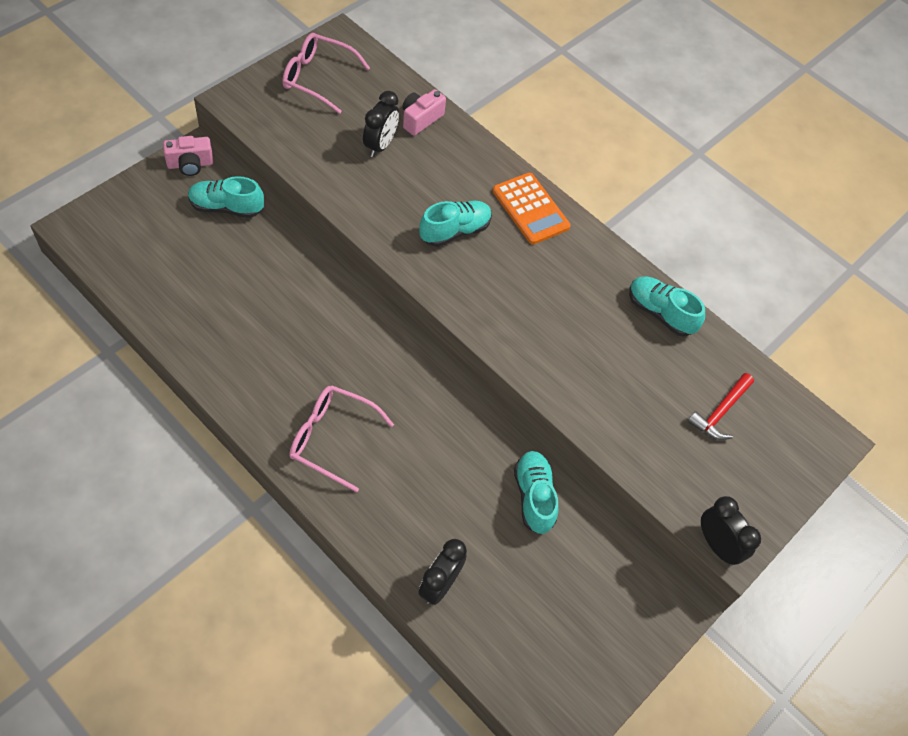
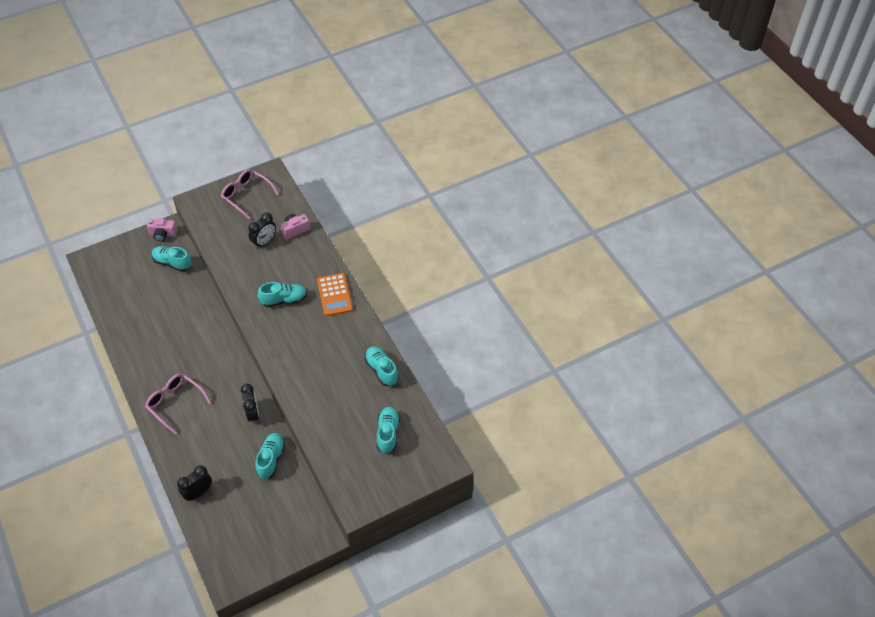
camera: 25 degrees right, 5 degrees down
red hammer [687,373,754,440] -> turquoise shoe [377,407,400,454]
black clock [701,496,761,565] -> black clock moved to [241,384,259,424]

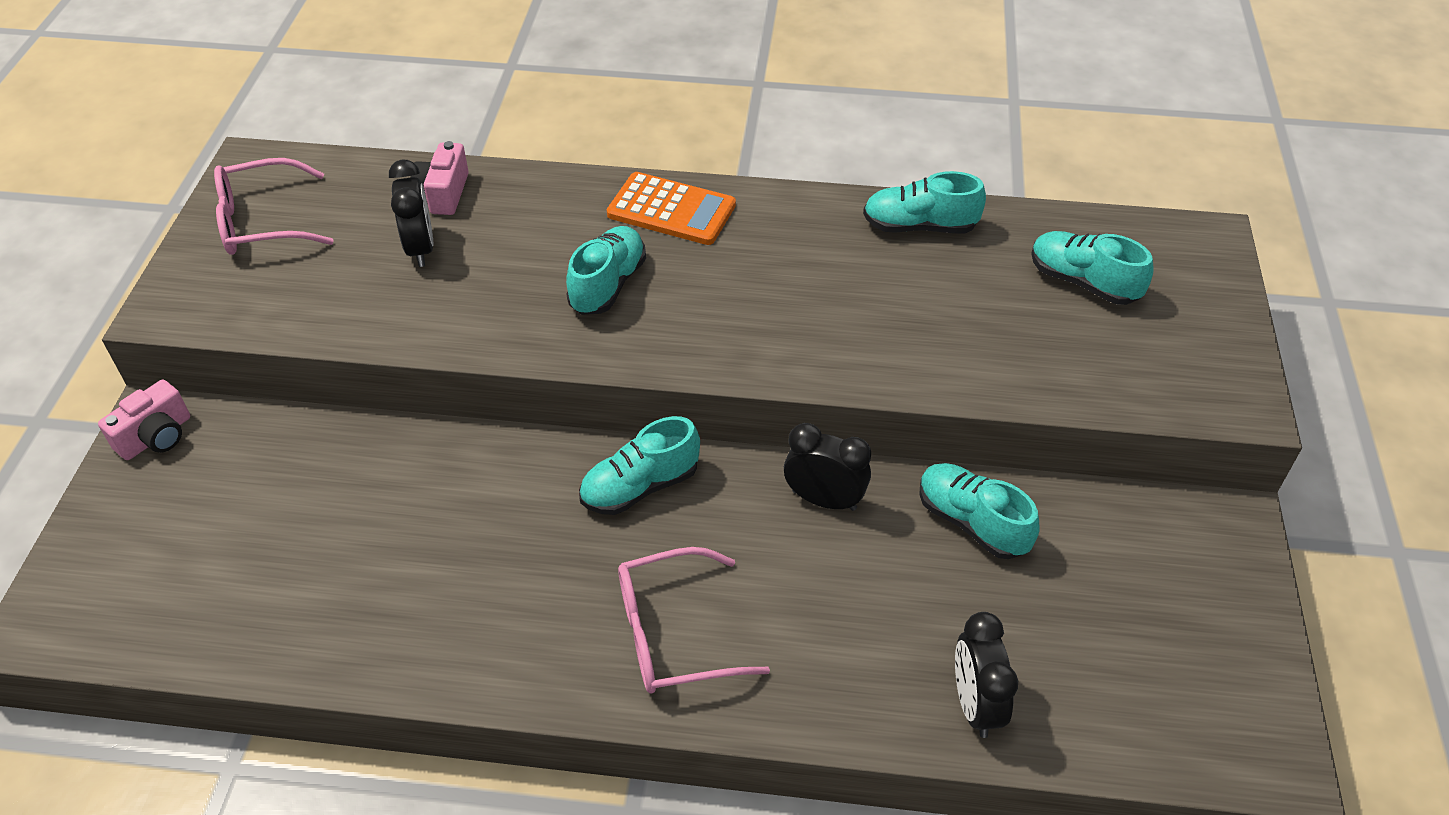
camera: 55 degrees left, 5 degrees down
turquoise shoe [152,246,192,272] -> turquoise shoe moved to [579,416,700,515]

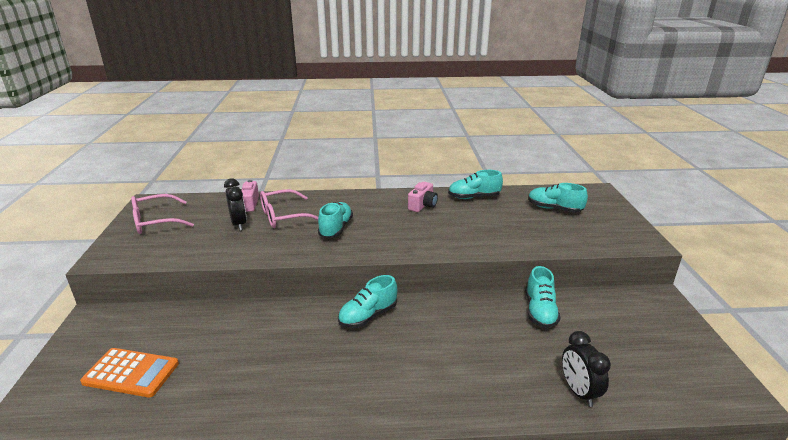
camera: 10 degrees left, 20 degrees down
pink camera [98,380,190,460] -> pink camera moved to [408,182,438,212]
orange calculator [607,172,736,245] -> orange calculator moved to [80,348,179,397]
pink glasses [618,547,770,693] -> pink glasses moved to [260,189,318,228]
black clock [784,423,871,511] -> none
turquoise shoe [919,463,1040,559] -> turquoise shoe turned 120 degrees counterclockwise [526,266,560,328]

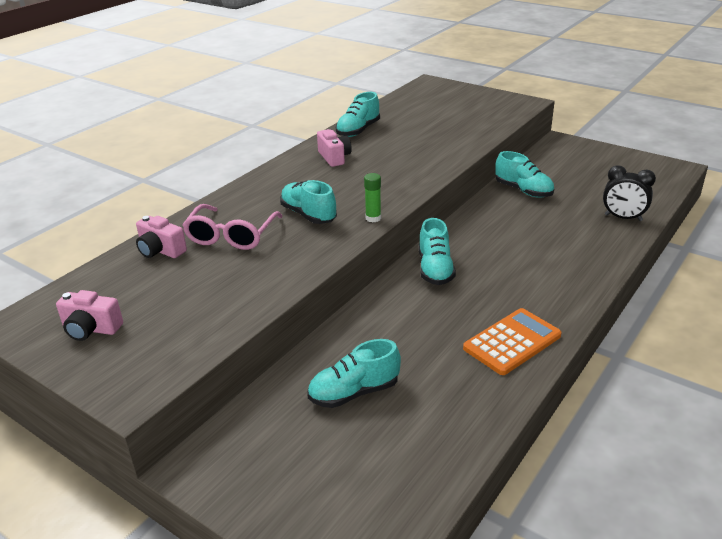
camera: 50 degrees left, 5 degrees up
orange calculator [80,348,179,397] -> orange calculator moved to [463,308,562,375]
pink glasses [131,194,194,234] -> pink camera [56,290,123,341]
black clock [224,178,247,231] -> none
turquoise shoe [528,183,588,213] -> turquoise shoe moved to [307,339,401,408]
none -> green glue stick [364,173,381,223]

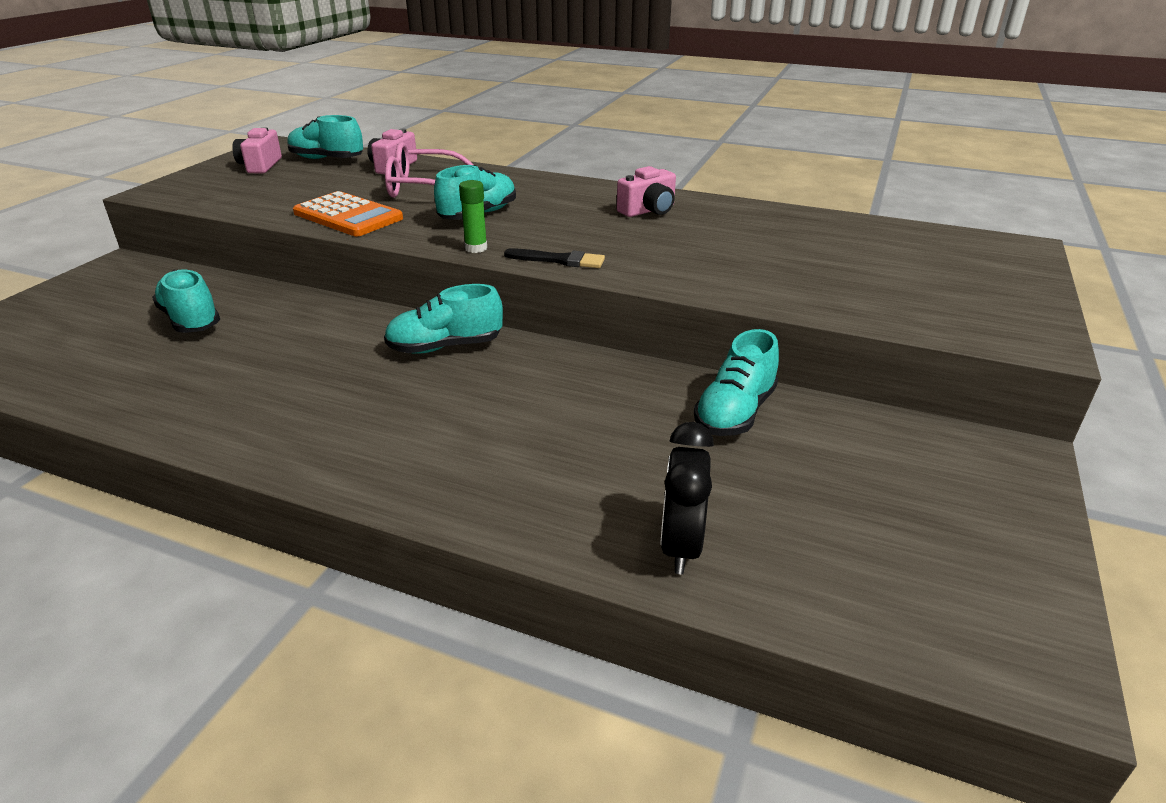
camera: 75 degrees right, 0 degrees up
turquoise shoe [336,92,380,137] -> turquoise shoe moved to [288,115,363,159]
orange calculator [463,308,562,375] -> orange calculator moved to [293,191,403,236]
none -> black brush [504,248,605,268]

